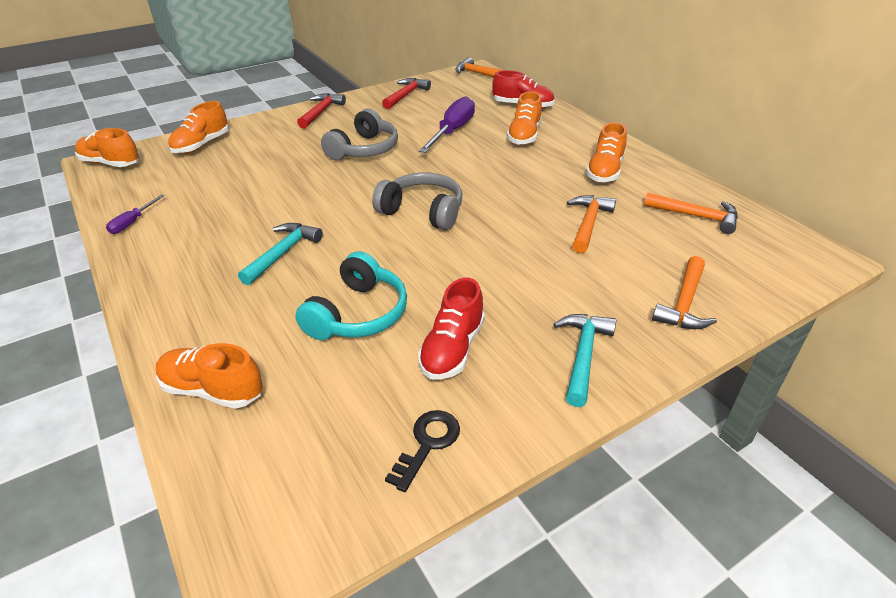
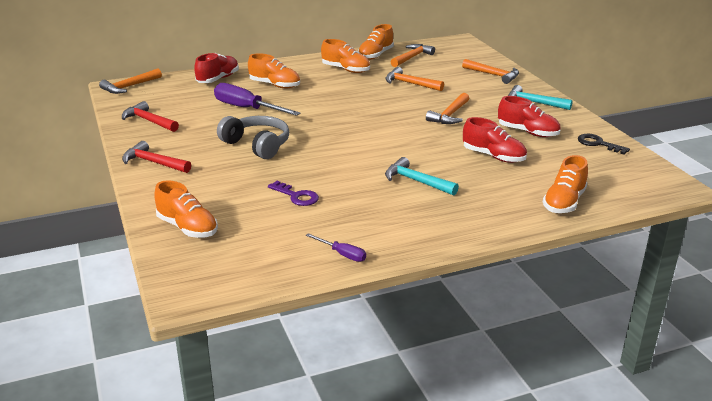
camera: 80 degrees left, 10 degrees down
orange shoe [75,128,140,167] -> orange shoe moved to [358,24,394,60]
turquoise headphones [295,251,407,340] -> red shoe [463,117,527,163]
grey headphones [372,172,462,230] -> none
none -> purple key [268,181,319,206]
none -> orange hammer [426,93,469,124]

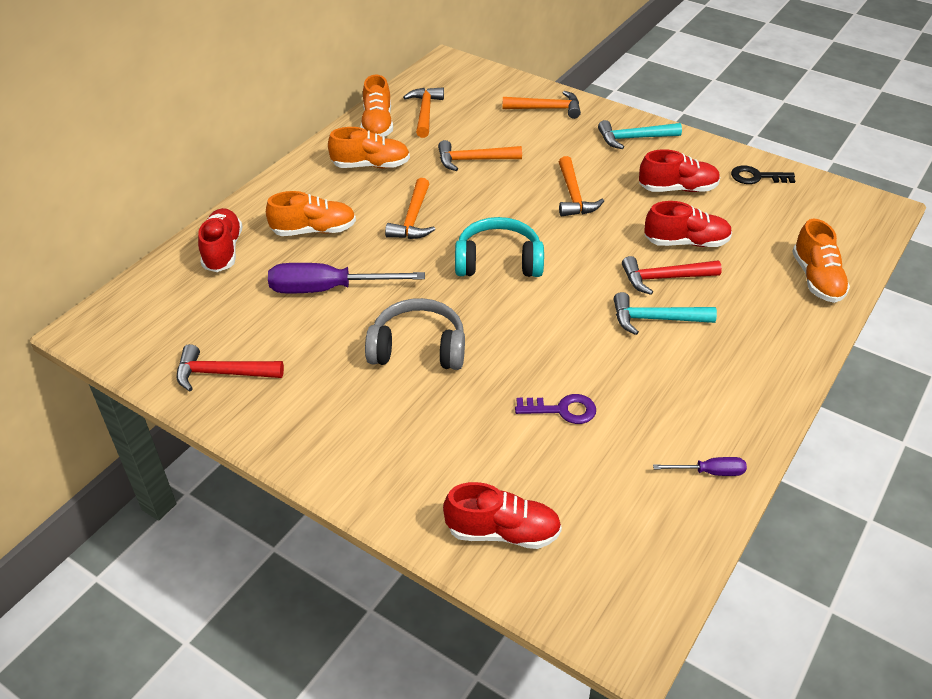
camera: 35 degrees left, 15 degrees up
orange hammer [99,68,162,94] -> orange hammer moved to [385,178,435,239]
red hammer [122,141,191,173] -> red hammer moved to [622,256,722,295]
orange shoe [154,180,218,238] -> red shoe [443,482,562,549]
none -> turquoise headphones [455,217,544,277]

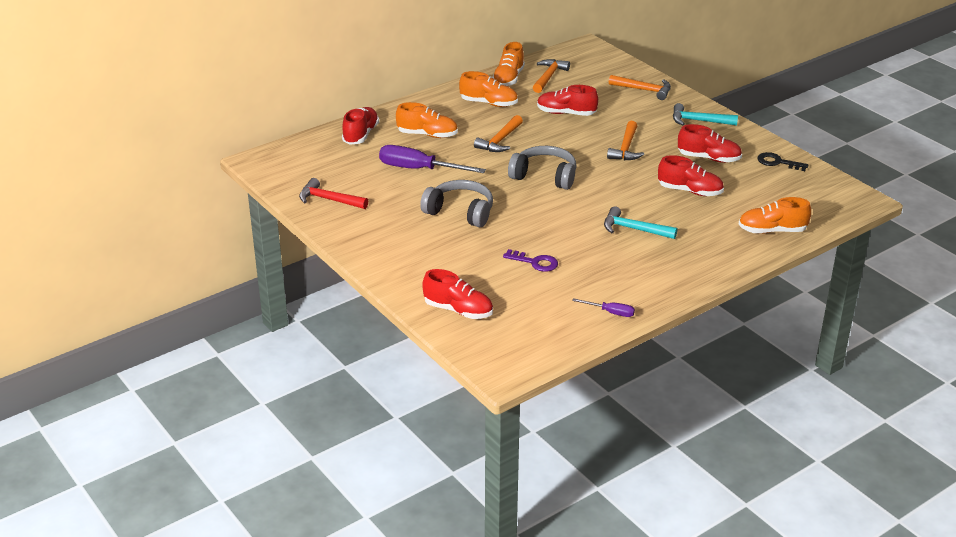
camera: 20 degrees right, 10 degrees down
orange hammer [438,140,522,171] -> red shoe [537,85,598,116]
turquoise headphones [455,217,544,277] -> grey headphones [508,146,577,190]
red hammer [622,256,722,295] -> none
orange shoe [792,219,850,303] -> orange shoe turned 75 degrees clockwise [738,197,811,234]

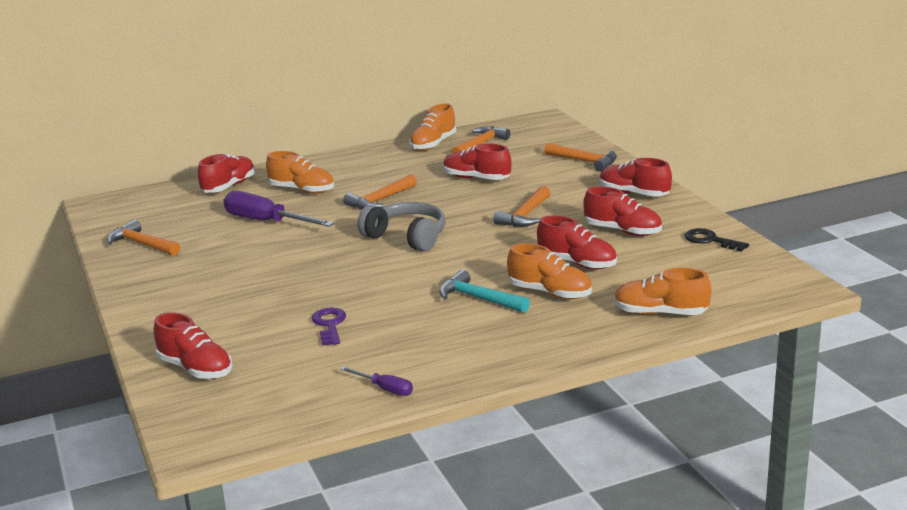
camera: 15 degrees right, 10 degrees down
red hammer [299,178,368,209] -> orange hammer [107,220,180,256]
grey headphones [420,180,493,228] -> none
orange shoe [459,71,518,107] -> orange shoe moved to [507,243,592,299]
purple key [503,249,558,272] -> purple key turned 135 degrees counterclockwise [312,308,346,345]
turquoise hammer [673,103,738,126] -> red shoe [600,158,672,197]

